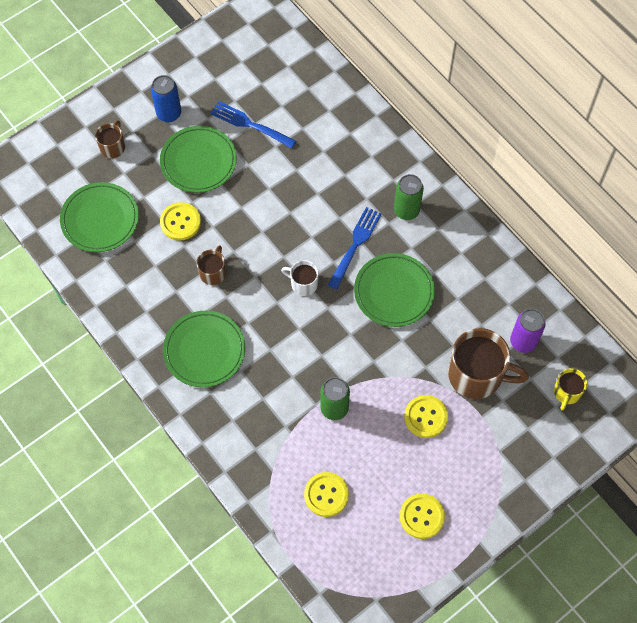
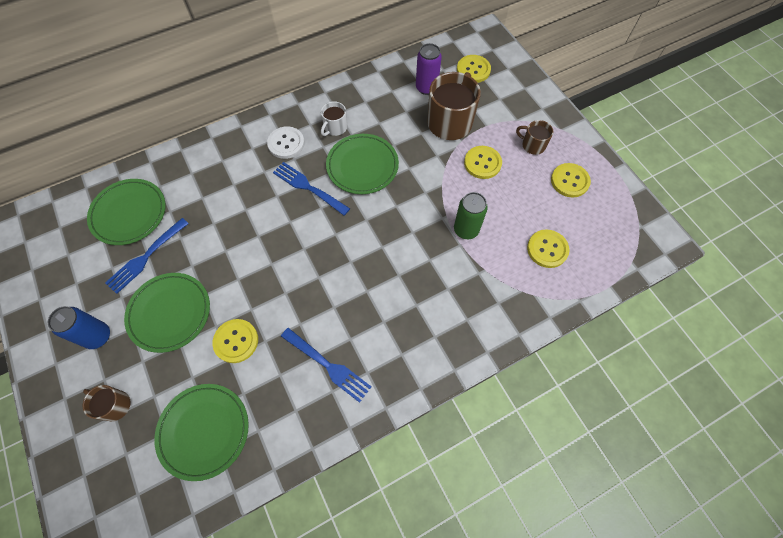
camera: 80 degrees left, 0 degrees up
green plate [163,311,245,387] -> green plate moved to [87,179,165,245]
brown mug [196,245,226,285] -> brown mug moved to [516,120,553,155]
white mug [281,260,319,296] -> white mug moved to [321,101,347,136]
green can [394,174,424,220] -> white button [267,126,305,159]
yellow mug [554,368,588,411] -> yellow button [457,55,491,83]
none -> blue fork [281,328,372,403]

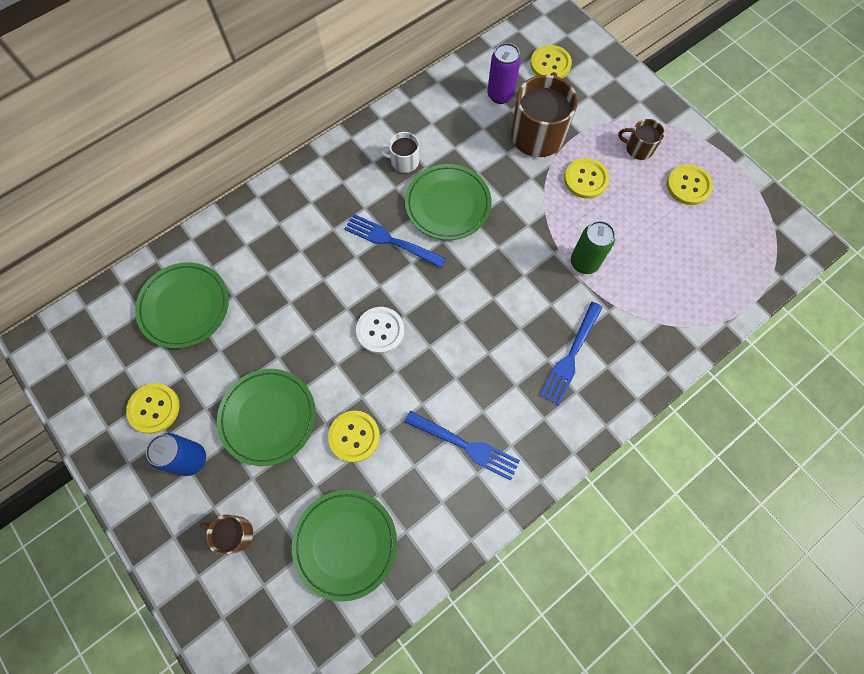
camera: 10 degrees left, 5 degrees up
blue fork [105,218,189,294] -> blue fork moved to [540,302,603,406]
white button [267,126,305,159] -> white button moved to [356,307,404,354]
white mug [321,101,347,136] -> white mug turned 75 degrees clockwise [378,132,419,173]
yellow button [527,230,569,268] -> yellow button moved to [126,383,180,434]

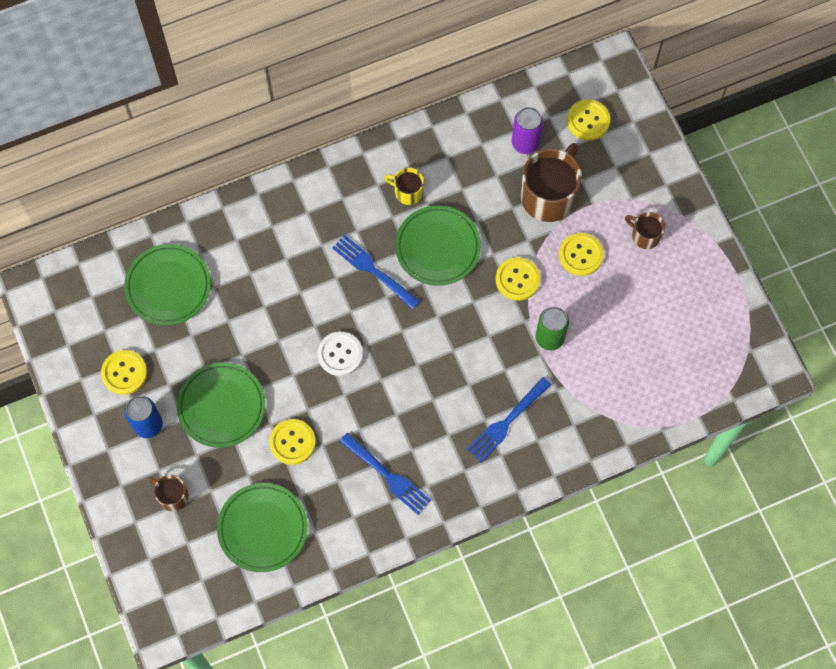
camera: 15 degrees right, 0 degrees up
white mug [378,132,419,173] -> yellow mug [384,168,424,205]
yellow button [667,164,713,205] -> yellow button moved to [496,257,540,301]

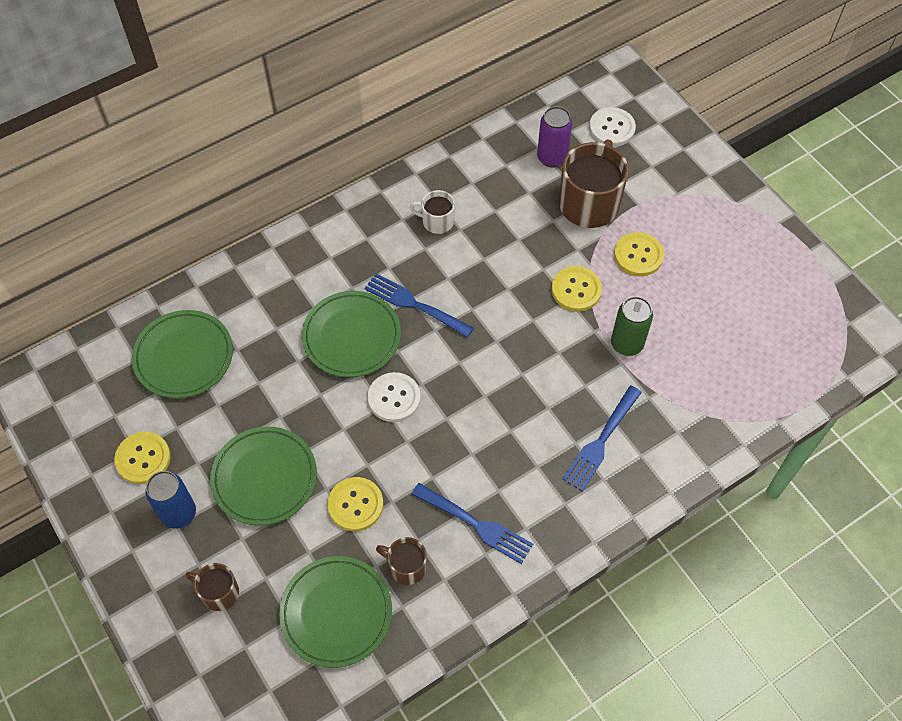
camera: 10 degrees left, 10 degrees down
yellow mug [384,168,424,205] -> white mug [409,190,455,234]
green plate [395,205,481,286] -> green plate moved to [302,291,401,377]
yellow button [567,99,610,141] -> white button [589,107,636,146]
brown mug [625,212,665,249] -> brown mug moved to [376,537,427,585]

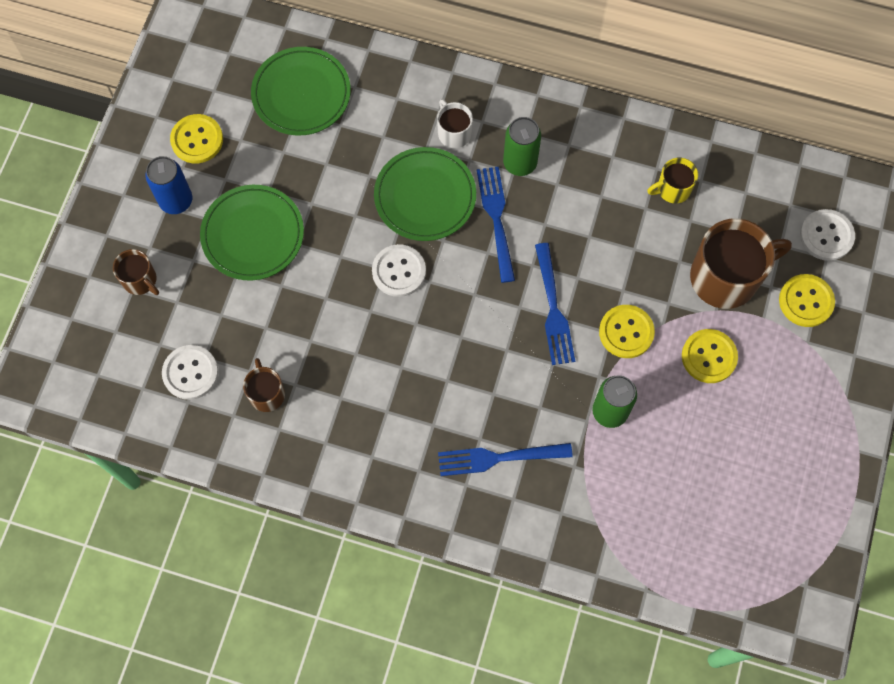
camera: 50 degrees right, 10 degrees up
brown mug [186,563,239,611] -> brown mug turned 150 degrees clockwise [113,249,159,295]
green plate [279,556,392,668] -> white button [162,345,218,400]
yellow button [328,477,383,531] -> yellow button moved to [779,274,835,327]
white mug [409,190,455,234] -> white mug moved to [437,99,473,148]
blue fork [412,483,533,564] -> blue fork moved to [535,243,575,365]
purple can [537,106,572,167] -> none
none -> green can [503,117,541,176]
none -> yellow mug [647,158,698,203]

